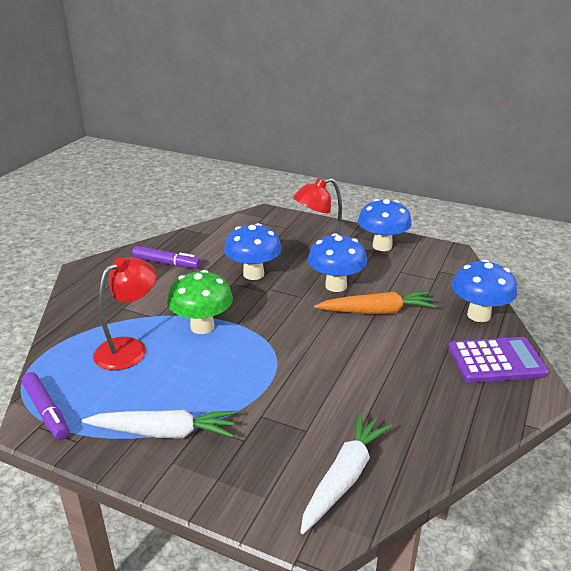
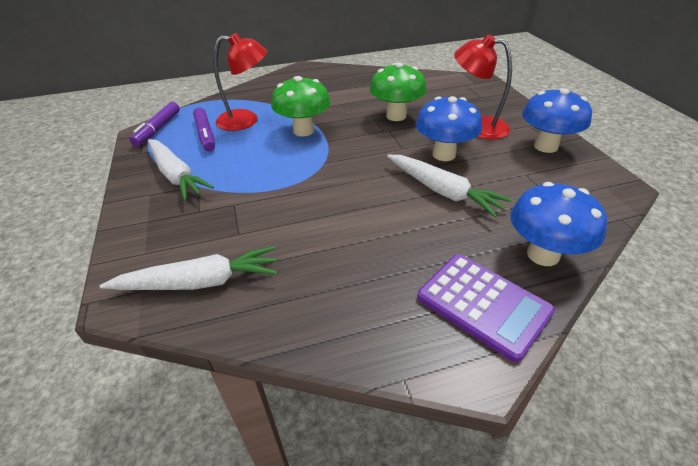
camera: 50 degrees right, 10 degrees up
purple marker [132,246,201,269] -> purple marker moved to [193,108,215,152]
blue mushroom [224,223,282,280] -> green mushroom [370,62,427,121]
orange carrot [314,291,437,314] -> white carrot [387,155,512,217]

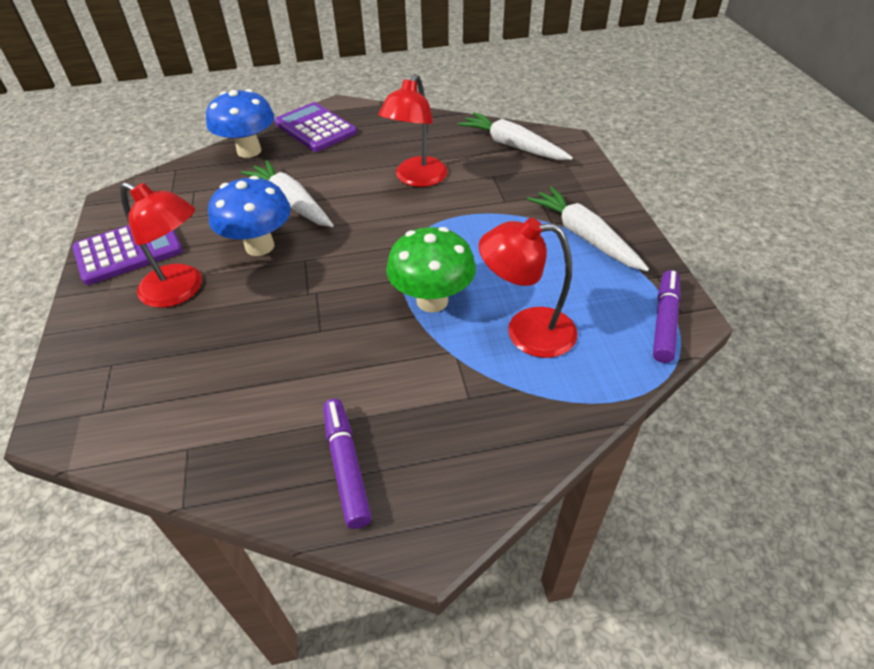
camera: 175 degrees left, 5 degrees up
white carrot [100,246,278,290] -> white carrot turned 45 degrees clockwise [458,112,573,160]
purple marker [193,108,215,152] -> purple marker moved to [323,399,372,529]
green mushroom [370,62,427,121] -> none
blue mushroom [522,88,592,153] -> purple calculator [72,225,183,285]
none -> red lamp [378,74,448,187]

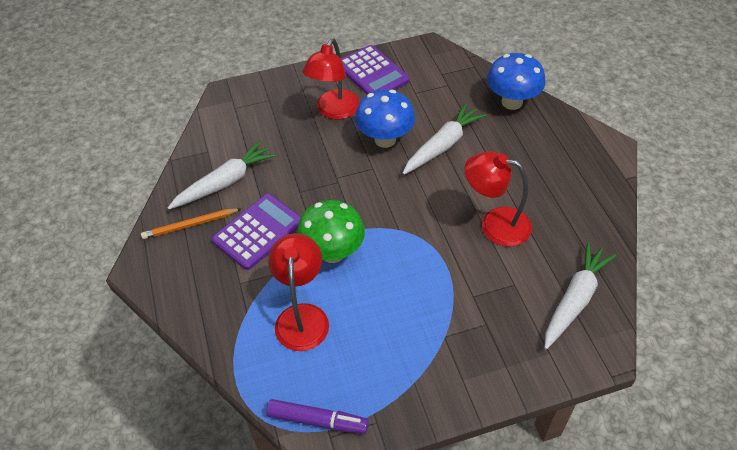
camera: 85 degrees right, 5 degrees up
purple calculator [274,102,357,152] -> purple calculator moved to [212,194,301,270]
purple marker [323,399,372,529] -> orange pencil [141,208,241,239]
white carrot [527,187,649,271] -> white carrot moved to [168,140,276,209]

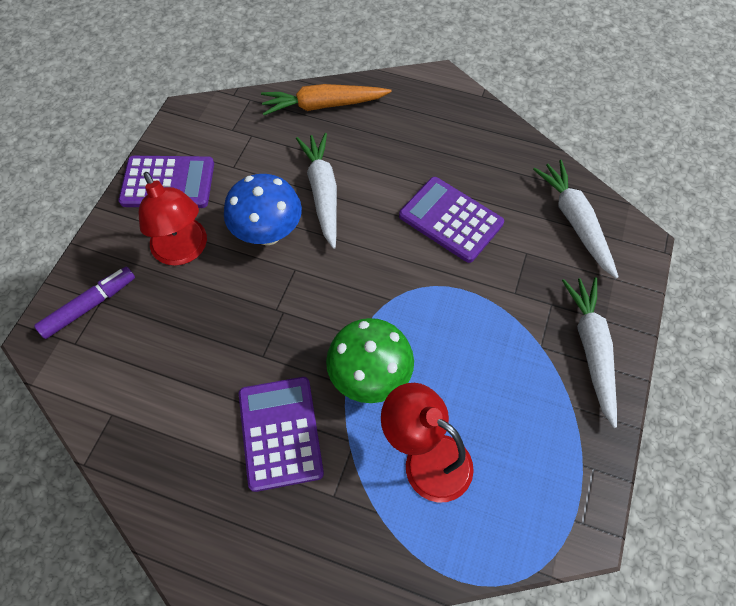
camera: 55 degrees left, 10 degrees up
orange pencil [141,208,241,239] -> none
white carrot [168,140,276,209] -> white carrot moved to [562,277,617,428]
purple marker [266,399,369,434] -> purple marker moved to [34,267,135,339]
red lamp [464,152,532,247] -> purple calculator [399,177,504,263]
blue mushroom [487,53,546,110] -> orange carrot [261,84,392,115]

